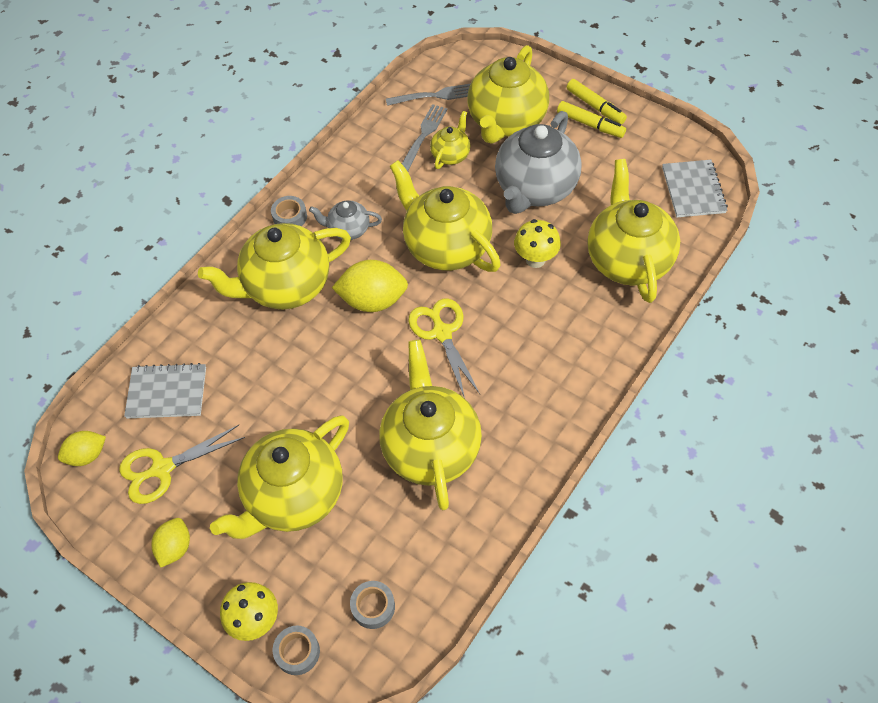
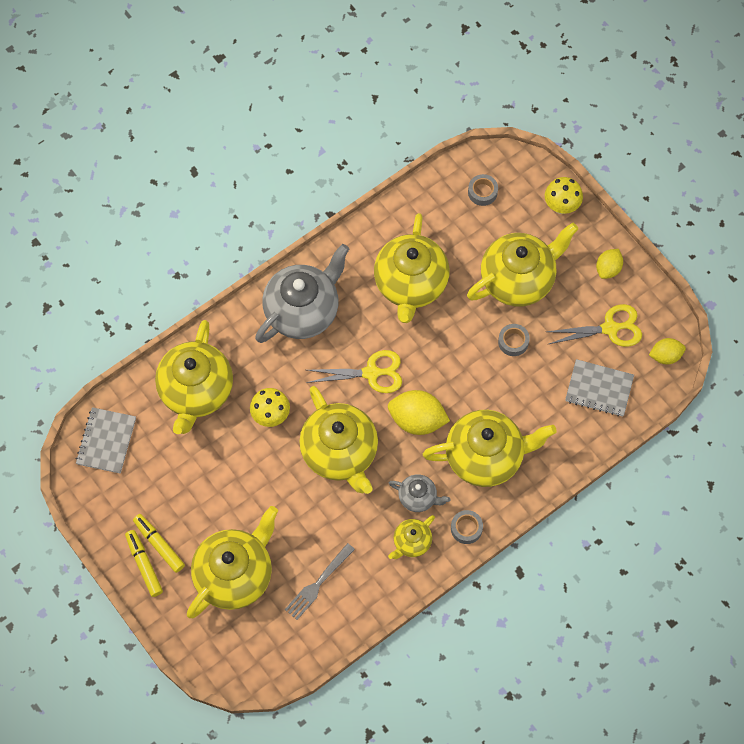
camera: 165 degrees left, 10 degrees up
grey tape [273,626,320,675] -> grey tape moved to [498,324,530,356]
grey fork [386,84,470,106] -> none
yellow scissors [408,299,480,398] -> yellow scissors turned 90 degrees counterclockwise [306,350,402,393]
yellow teapot [430,111,470,169] -> yellow teapot moved to [388,515,435,559]
grey teapot [495,111,582,214] -> grey teapot moved to [255,244,349,343]

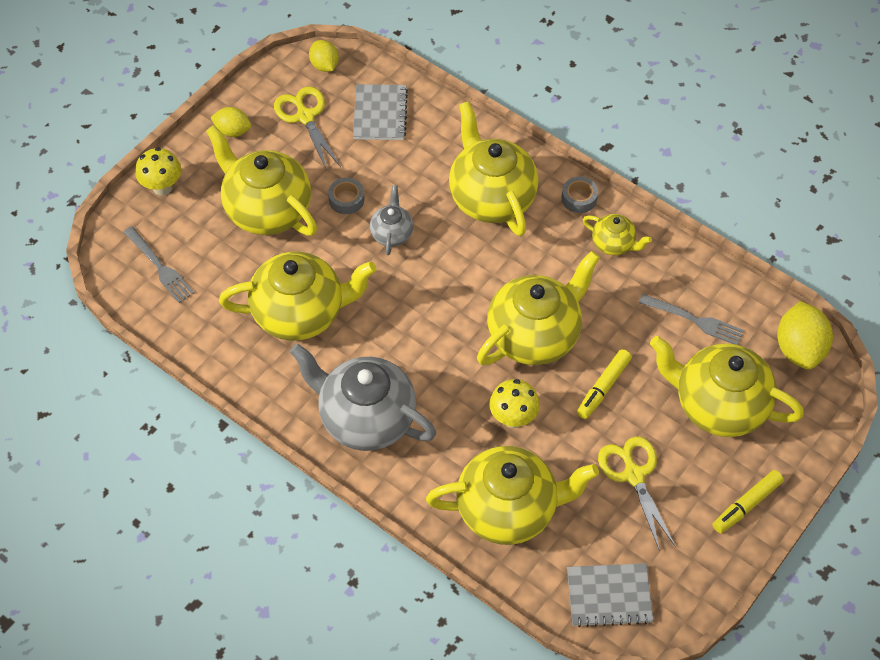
camera: 105 degrees left, 10 degrees down
yellow marker [133,514,185,573] -> yellow marker moved to [577,349,632,419]
yellow scissors [306,350,402,393] -> yellow scissors moved to [598,437,675,551]
yellow lemon [388,390,450,435] -> yellow lemon moved to [777,301,833,370]
grey teapot [389,474,451,512] -> grey teapot moved to [370,185,413,255]
grey tape [468,174,498,206] -> grey fork [123,227,195,303]

